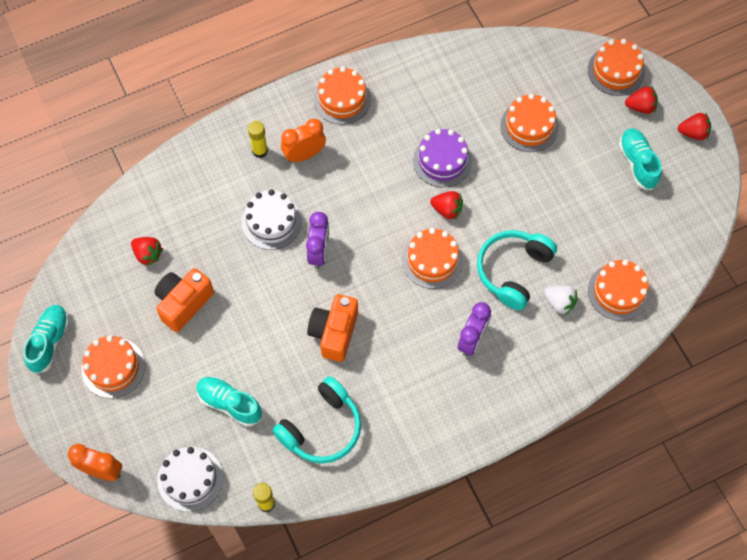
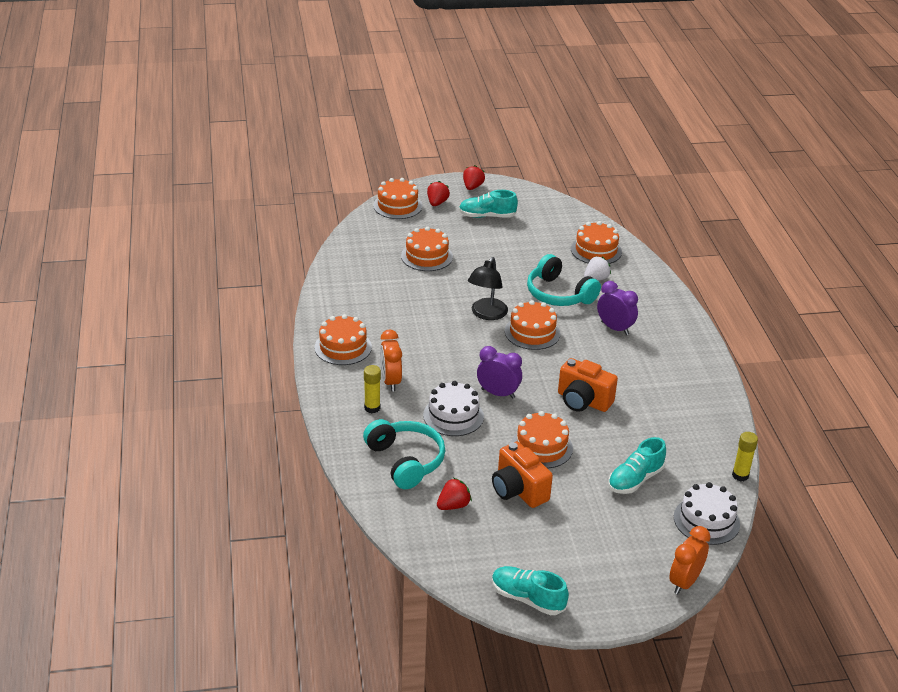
camera: 75 degrees left, 30 degrees down
orange cake [82,335,145,398] -> orange cake moved to [511,411,573,468]
turquoise headphones [272,376,361,463] -> turquoise headphones moved to [363,419,445,489]
purple cake [413,129,472,187] -> none
red strawberry [430,191,463,219] -> black lamp [468,257,508,320]

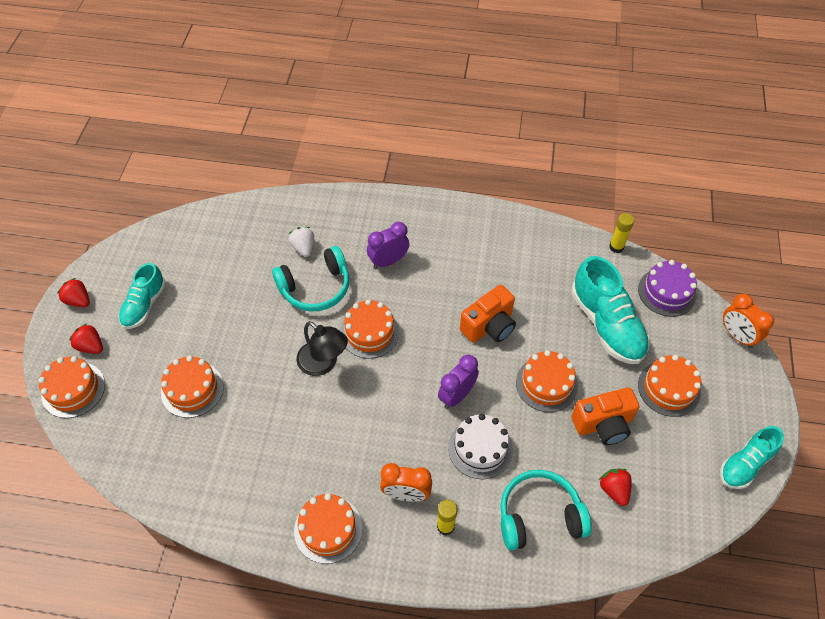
camera: 70 degrees left, 20 degrees up
orange cake [571,221,622,264] -> orange cake moved to [638,355,701,417]
turquoise shoe [608,437,666,494] -> turquoise shoe [571,256,650,364], size x1.61
white cake [674,482,740,545] -> purple cake [638,260,697,317]

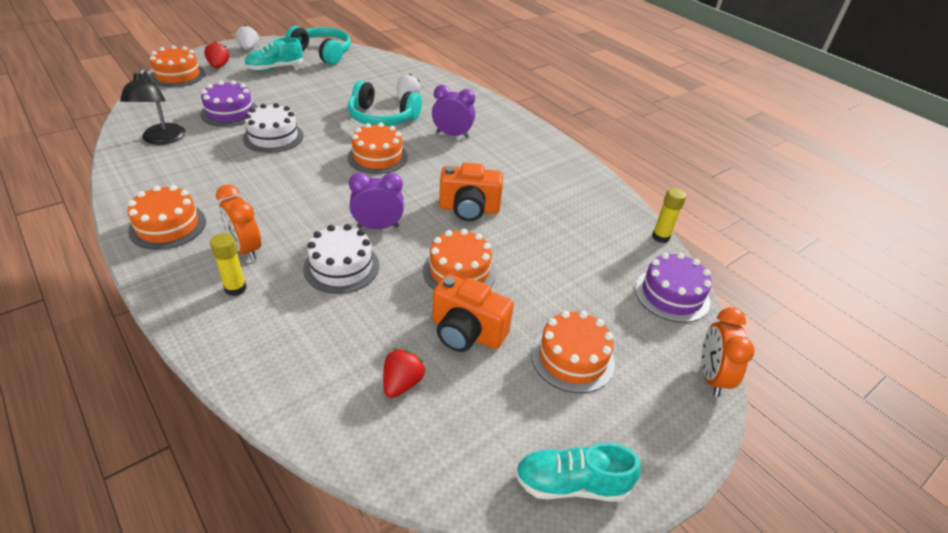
camera: 40 degrees right, 15 degrees down
red strawberry [57,278,90,307] -> white strawberry [235,25,259,50]
orange cake [161,356,224,418] -> purple cake [200,80,258,127]
black lamp [296,321,348,376] -> black lamp moved to [120,69,185,145]
turquoise headphones [500,470,592,551] -> turquoise headphones moved to [285,26,351,65]
turquoise shoe [571,256,650,364] -> none
none -> white cake [243,103,303,153]

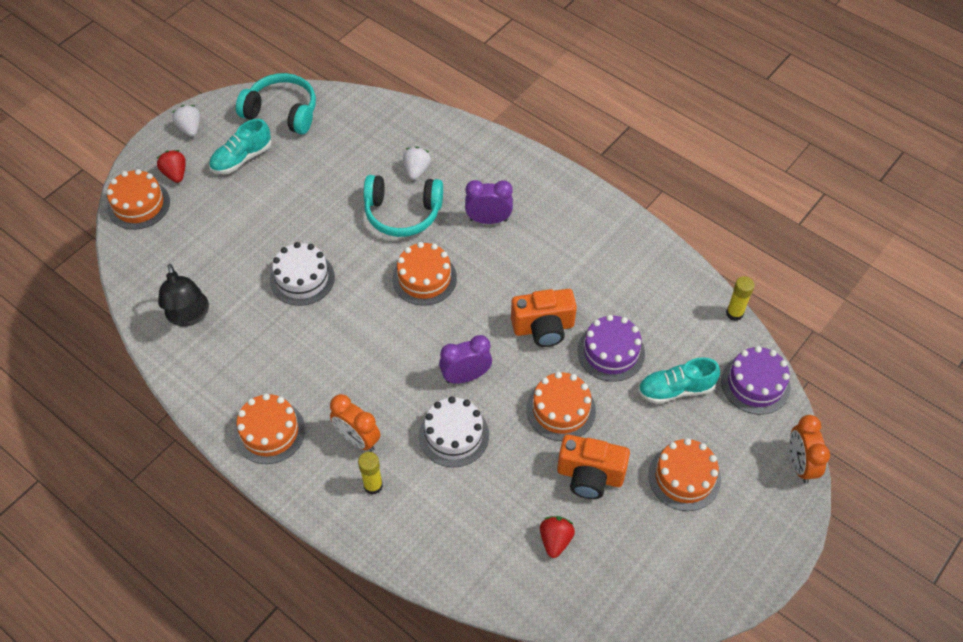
camera: 10 degrees left, 15 degrees up
purple cake [200,80,258,127] -> purple cake moved to [578,315,645,382]
turquoise shoe [515,443,641,502] -> turquoise shoe moved to [638,357,720,404]

